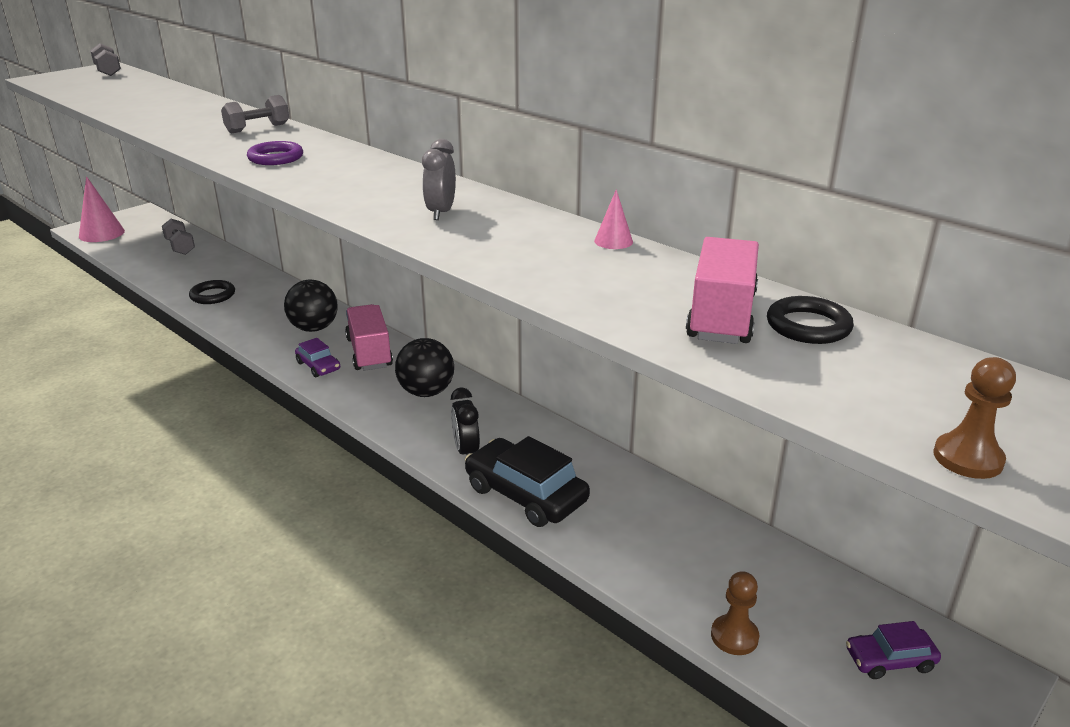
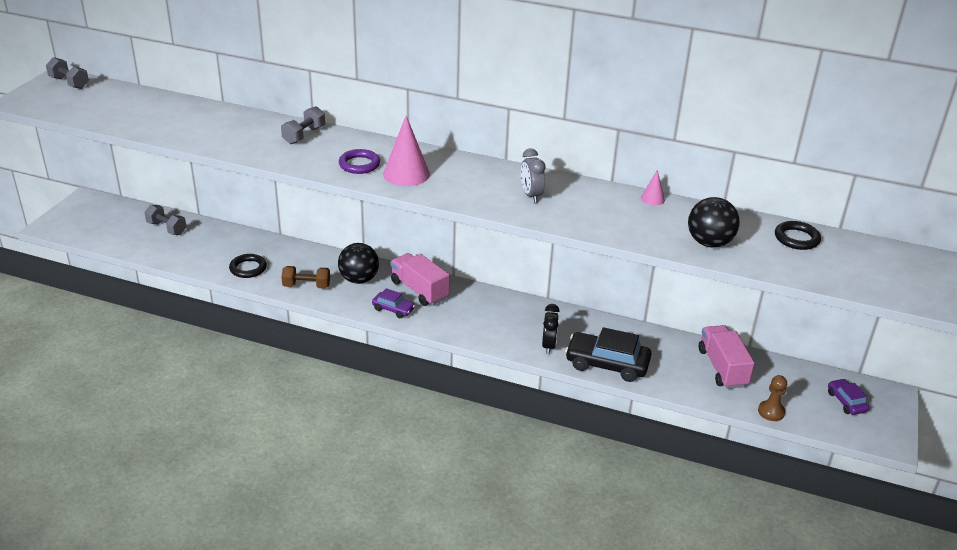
camera: 25 degrees left, 5 degrees up
pink cone [79,176,125,242] -> pink cone moved to [383,116,430,186]
black ball [395,338,454,397] -> black ball moved to [688,197,740,248]
black clock [451,387,480,455] -> black clock turned 135 degrees counterclockwise [542,304,560,354]
pink truck [686,237,759,344] -> pink truck moved to [699,325,755,389]
purple car [846,621,941,679] -> purple car turned 105 degrees clockwise [828,379,869,415]
brown pawn [933,357,1016,479] -> none
none -> brown dumbbell [282,266,330,289]

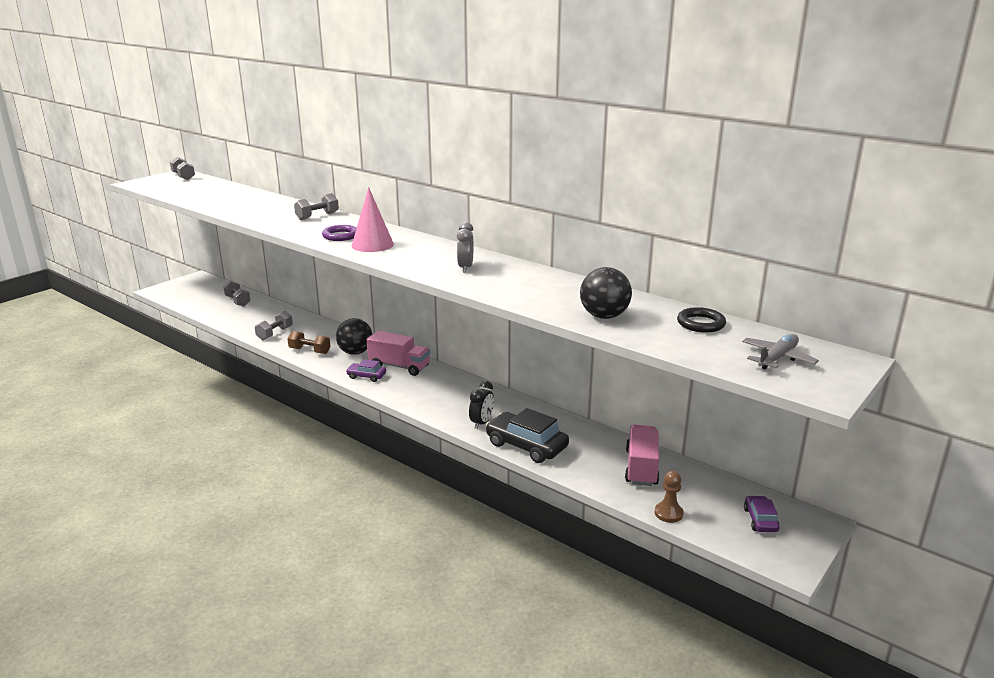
camera: 20 degrees right, 10 degrees down
black ring [229,254,267,278] -> grey dumbbell [255,311,293,340]
purple car [372,288,415,318] -> purple car turned 150 degrees clockwise [346,359,386,382]
pink truck [391,253,450,306] -> pink truck turned 135 degrees clockwise [367,331,430,376]
pink cone [641,170,665,206] -> none
none -> grey plane [742,334,819,369]

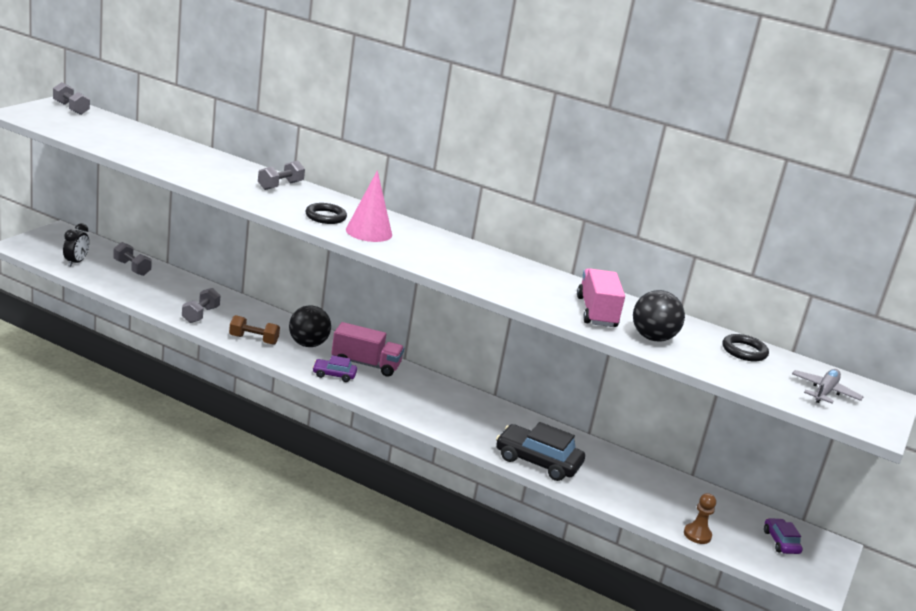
camera: 15 degrees left, 0 degrees up
purple ring [322,225,356,241] -> black ring [306,203,347,224]
grey clock [457,222,474,273] -> none
black clock [469,381,494,429] -> black clock moved to [63,223,89,267]
pink truck [625,425,659,486] -> pink truck moved to [577,268,625,327]

